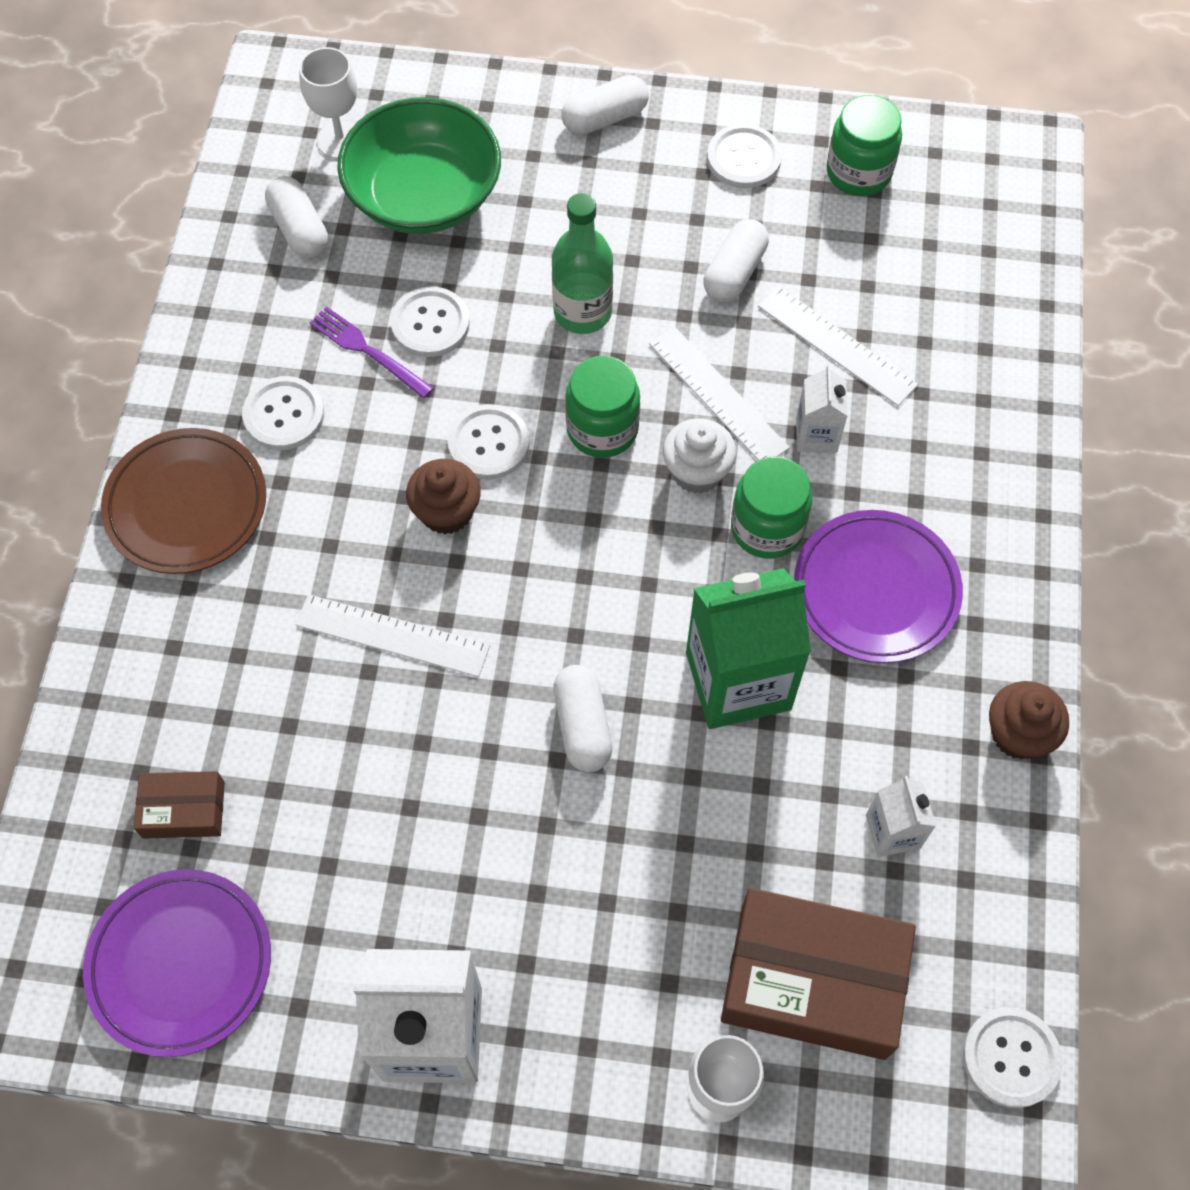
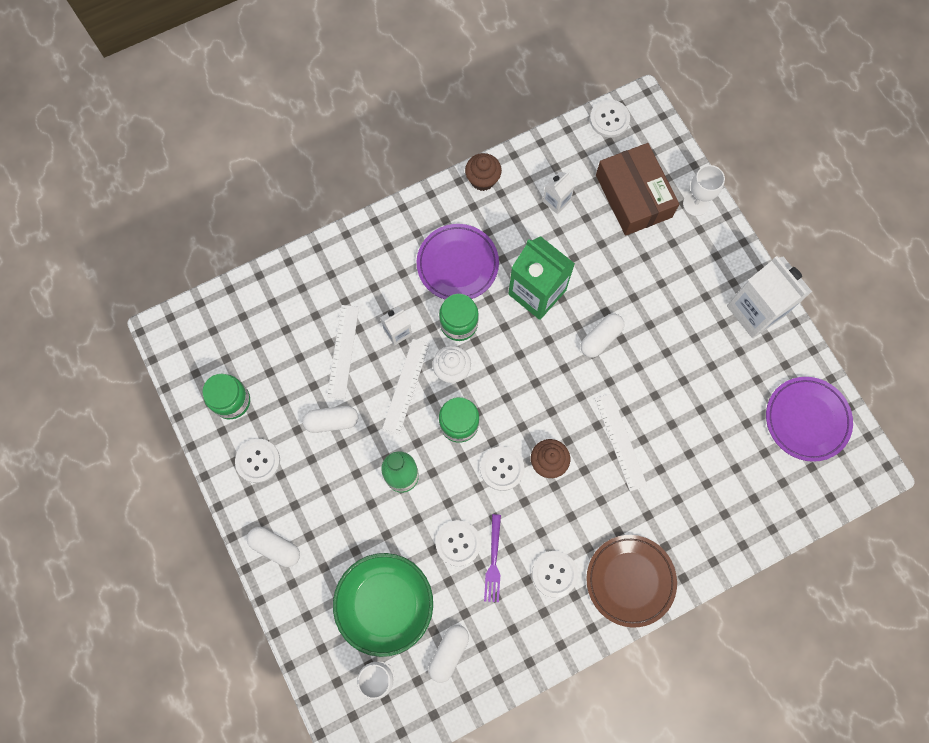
camera: 125 degrees left, 10 degrees up
brown box [134,771,225,839] -> none

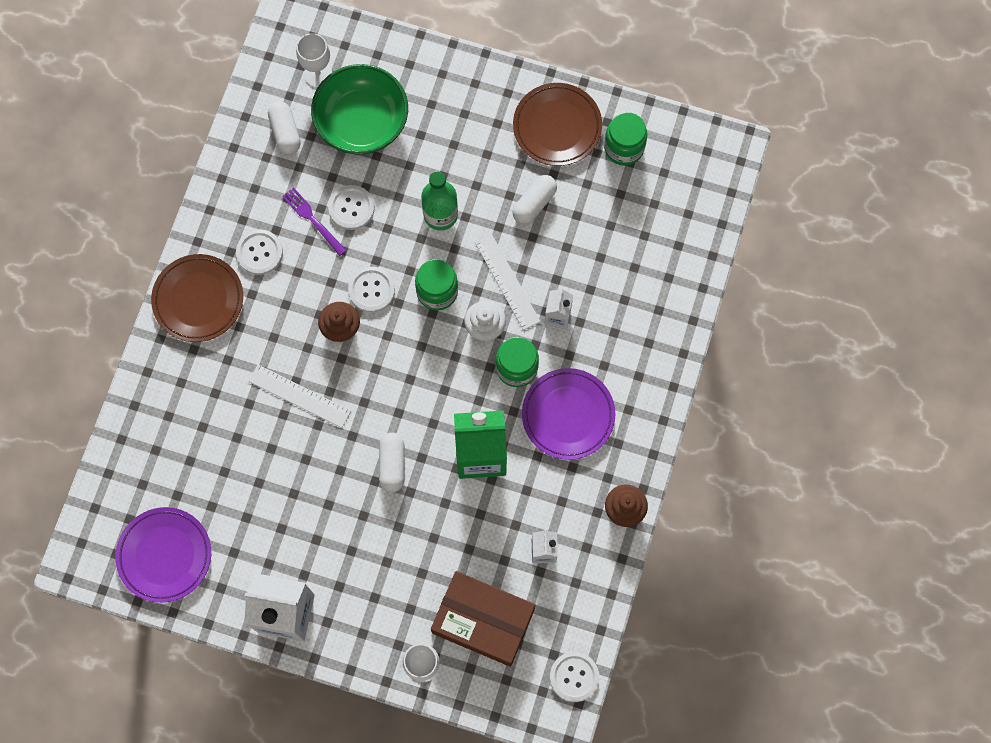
camera: 135 degrees right, 0 degrees up
white button [235,439,280,483] -> brown plate [513,83,602,166]
white capsule [247,527,300,567] -> none
white ruler [327,305,359,399] -> none

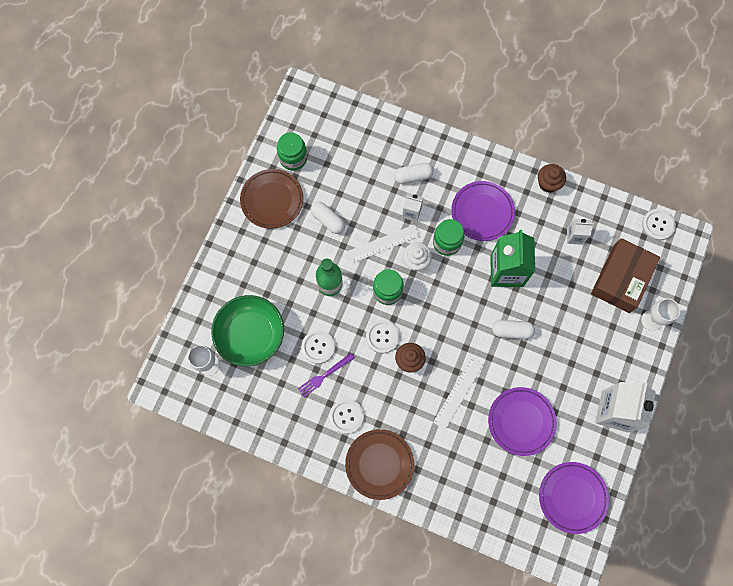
camera: 85 degrees left, 0 degrees up
white capsule [268,101,301,155] -> white capsule moved to [394,163,434,184]
none -> purple plate [488,387,557,456]

